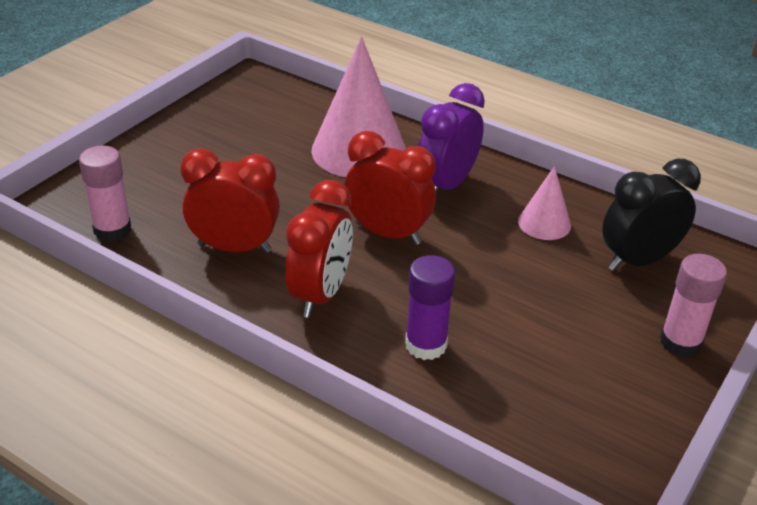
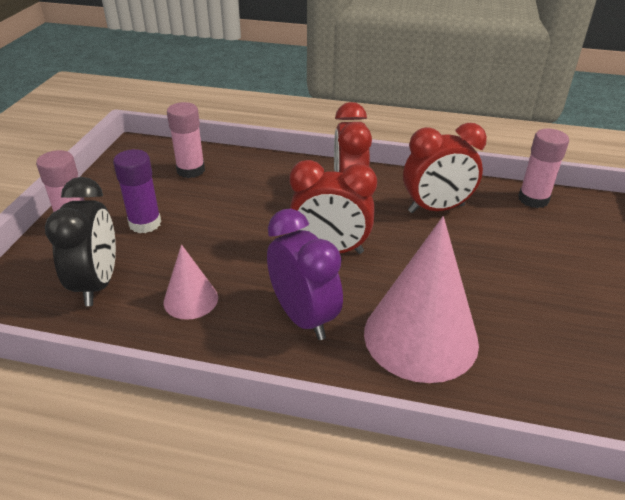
camera: 160 degrees right, 0 degrees up
purple glue stick [405,255,455,360] -> purple glue stick moved to [113,149,161,233]
purple clock [418,83,485,194] -> purple clock turned 45 degrees counterclockwise [267,208,343,340]
black clock [602,159,701,271] -> black clock turned 45 degrees counterclockwise [45,177,116,306]
none -> pink glue stick [167,102,205,178]

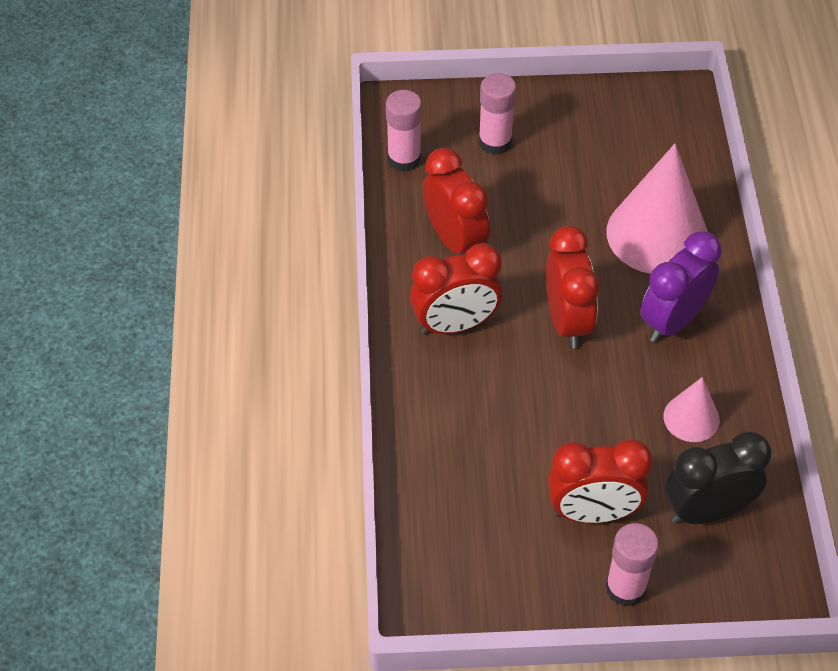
camera: 105 degrees left, 15 degrees up
purple glue stick [113,149,161,233] -> red clock [548,439,653,523]
pink glue stick [167,102,205,178] -> pink glue stick moved to [479,73,516,155]

